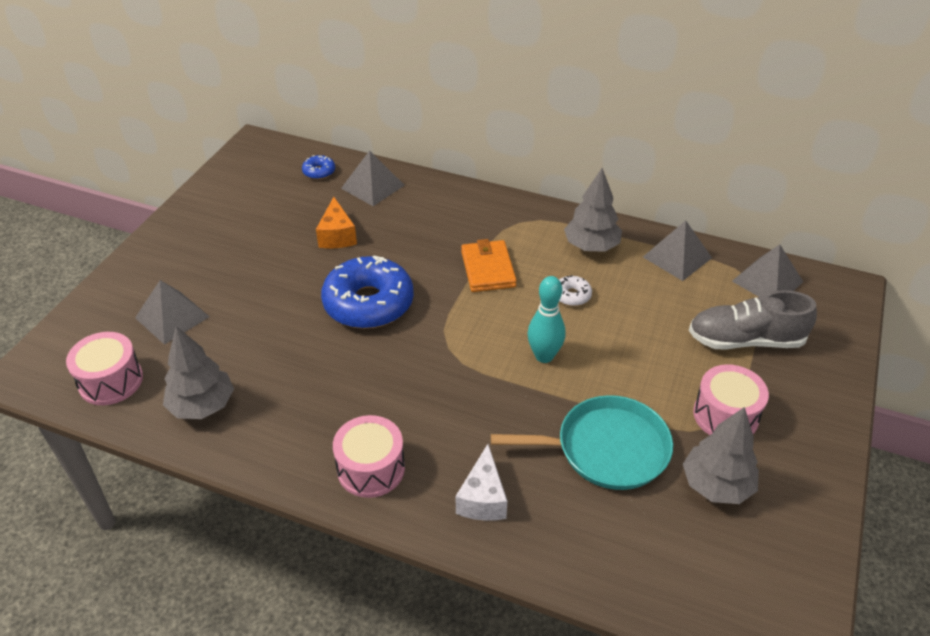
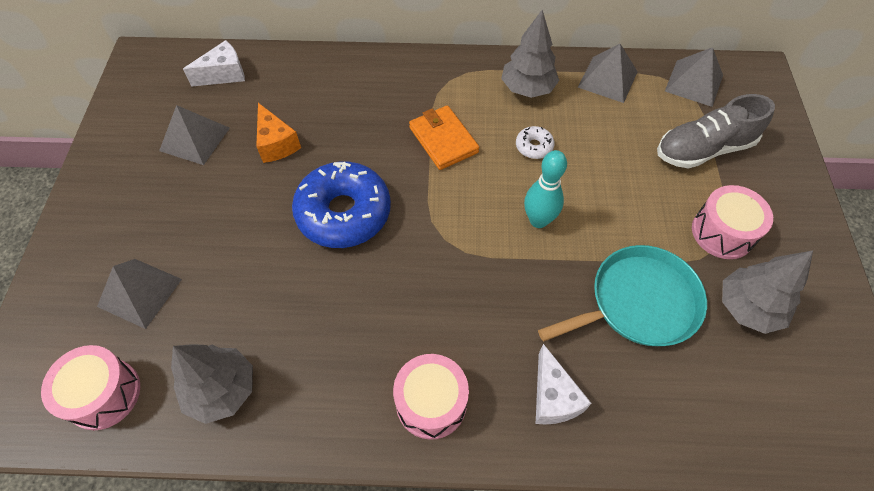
camera: 20 degrees left, 15 degrees up
blue donut [302,155,335,180] -> white cheese [183,40,245,87]
grey pyramid [341,150,404,206] -> grey pyramid moved to [159,105,230,165]

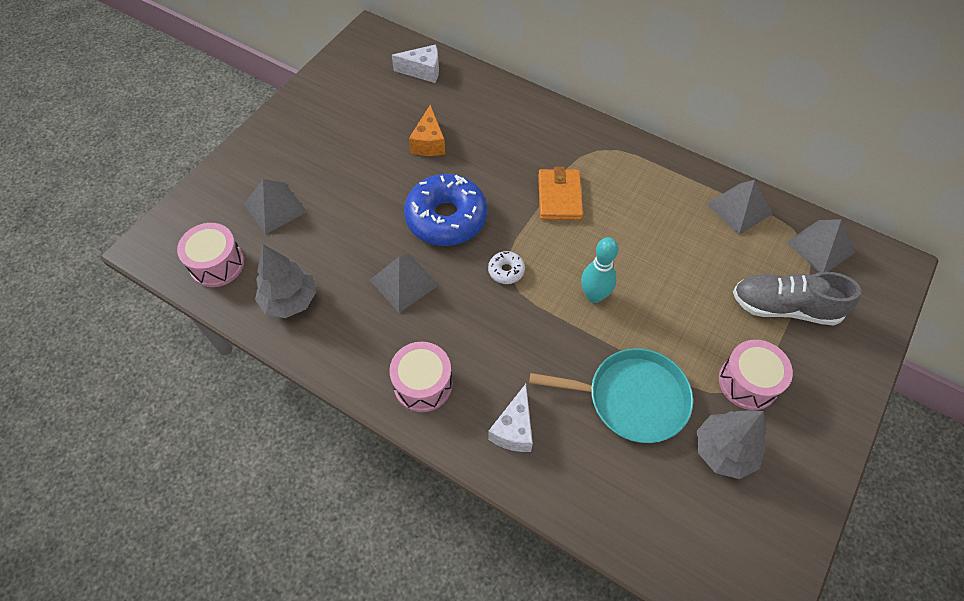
camera: 30 degrees right, 0 degrees up
grey pyramid [159,105,230,165] -> grey pyramid moved to [370,254,439,313]
grey tree [501,10,559,98] -> none
white donut [516,126,555,159] -> white donut moved to [488,251,525,284]

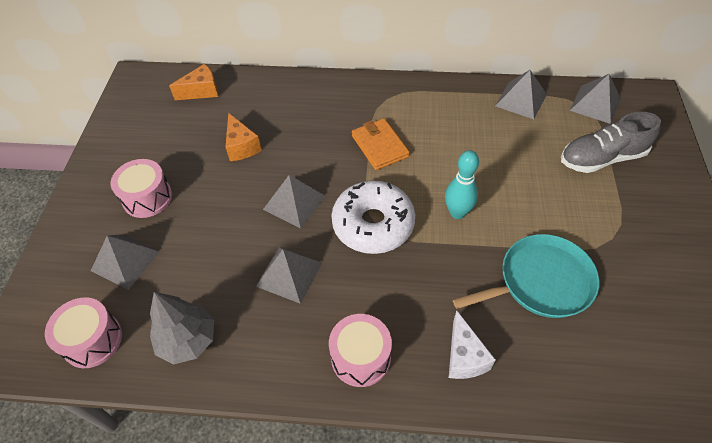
camera: 25 degrees left, 5 degrees down
white cheese [392,45,439,83] -> orange cheese [169,64,218,100]
blue donut [404,174,488,246] -> grey pyramid [263,175,326,228]
white donut [488,251,525,284] -> white donut [331,180,415,254], size x2.34
grey tree [697,410,767,479] -> none
pink drum [719,340,793,410] -> pink drum moved to [111,159,172,218]

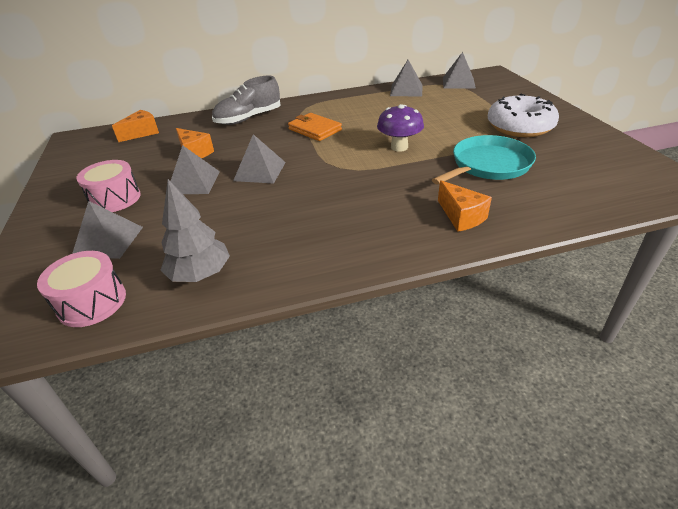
camera: 20 degrees left, 15 degrees down
grey pyramid [256,247,322,304] -> grey pyramid moved to [171,145,220,194]
pink drum [329,314,392,387] -> none
white donut [331,180,415,254] -> white donut moved to [488,94,559,137]
turquoise bowling pin [445,150,479,219] -> purple mushroom [377,104,424,152]
white cheese [449,310,496,379] -> orange cheese [438,180,492,232]
grey shoe [561,112,661,173] -> grey shoe moved to [212,76,280,125]

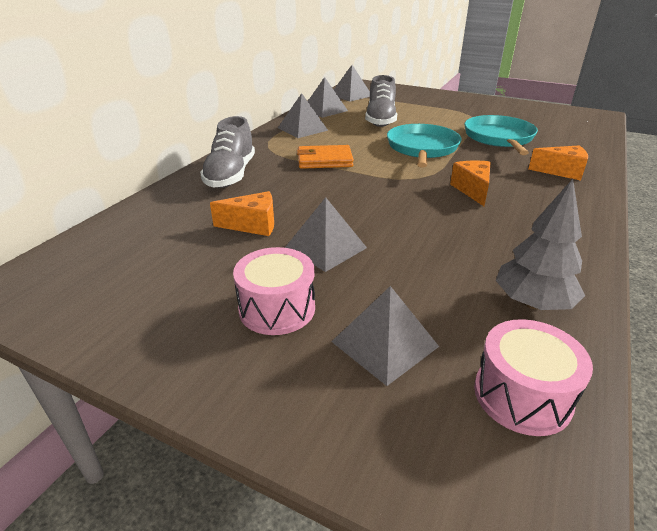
camera: 50 degrees left, 5 degrees down
orange cheese [112,110,159,142] -> orange cheese moved to [450,160,491,206]
grey pyramid [233,134,286,184] -> grey pyramid moved to [278,93,328,138]
purple mushroom [377,104,424,152] -> turquoise pan [387,124,462,168]
white donut [488,94,559,137] -> none
none -> grey shoe [365,75,397,127]

